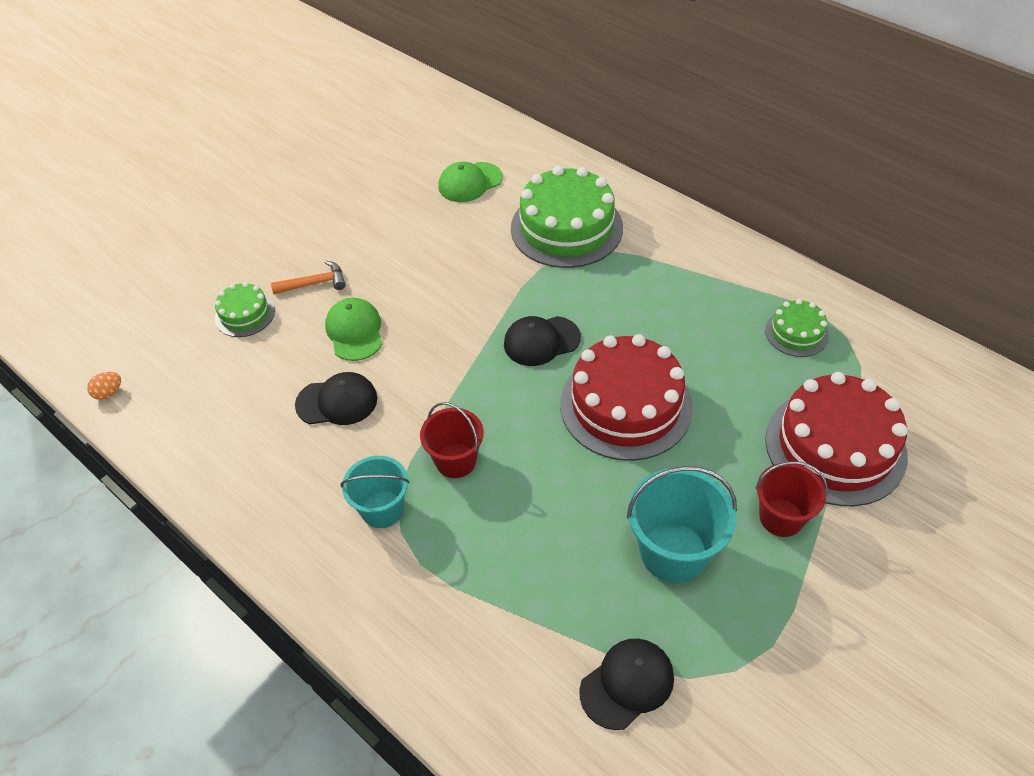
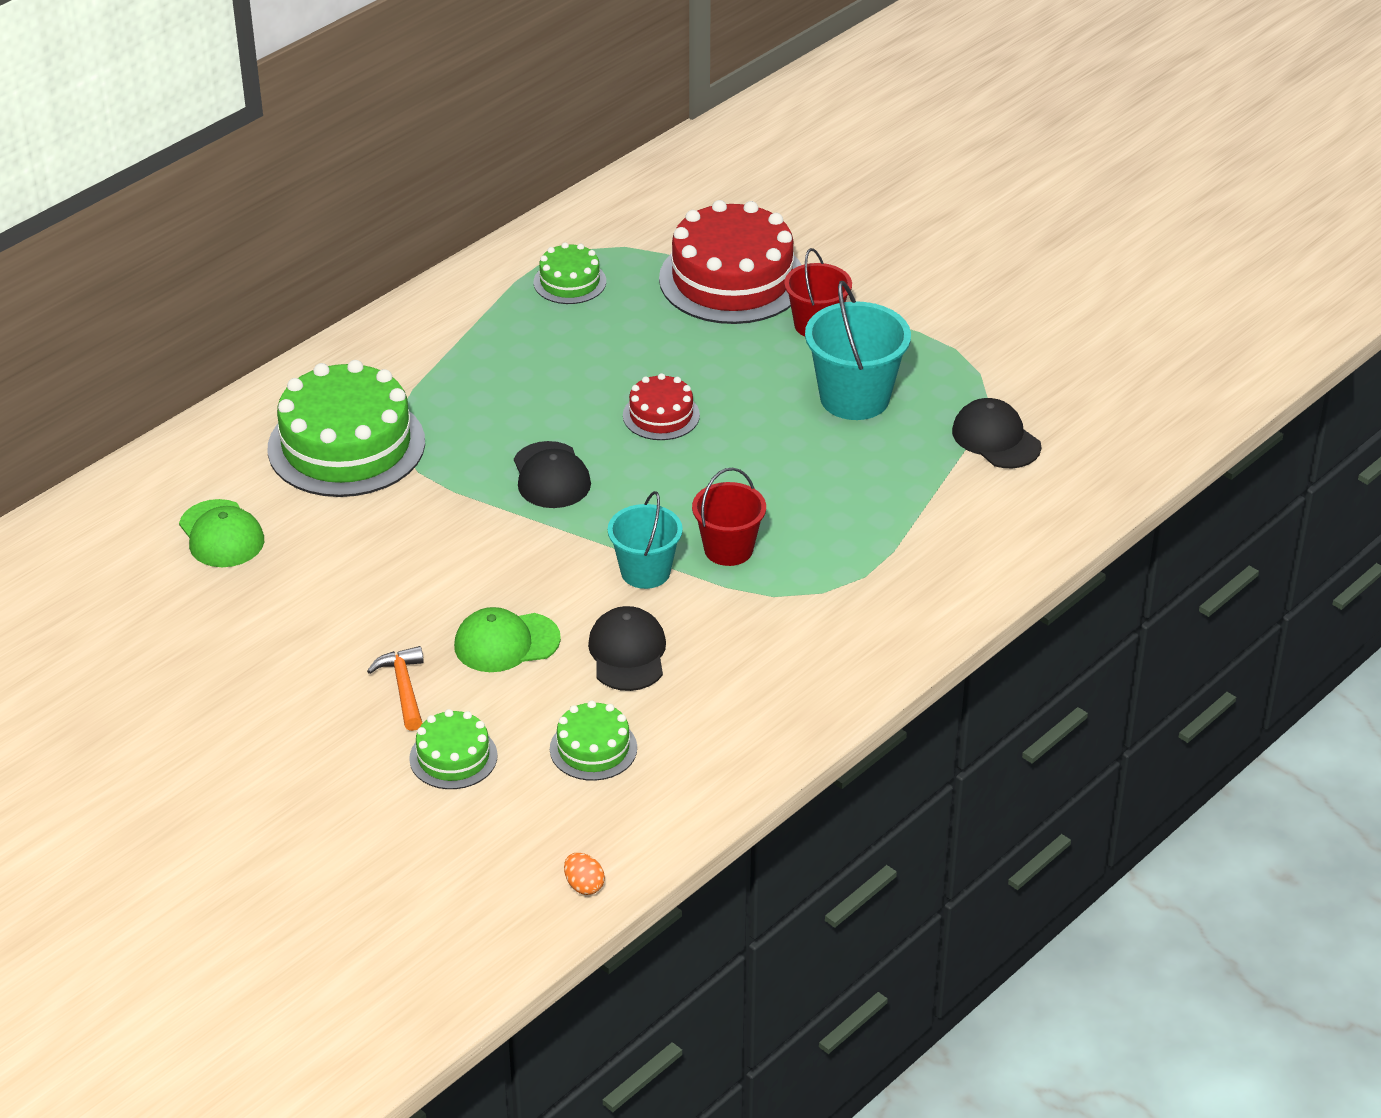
camera: 90 degrees left, 10 degrees down
turquoise bucket [340,456,410,528] -> turquoise bucket moved to [608,491,683,589]
red cake [560,334,693,461] -> red cake [623,373,700,440], size x0.50
none -> green cake [550,700,637,781]

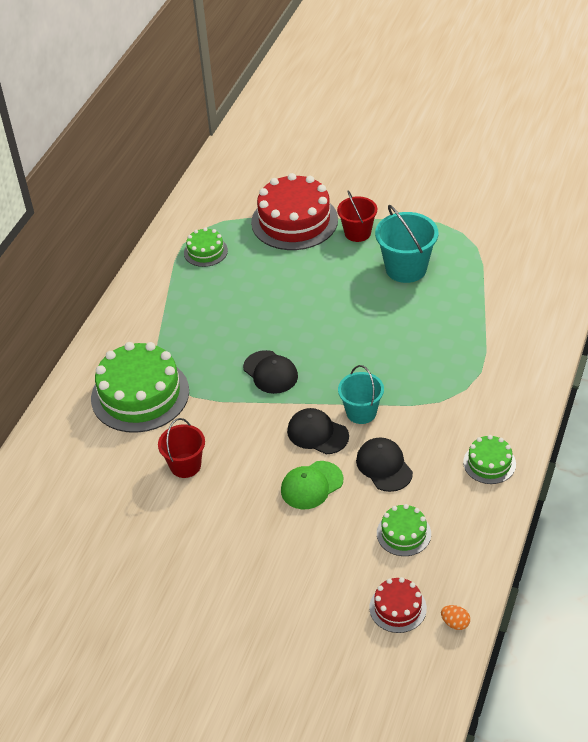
camera: 20 degrees left, 5 degrees up
green cap [179,499,264,567] -> none
orange hammer [367,646,424,731] -> none
green cake [409,709,498,789] -> green cake moved to [463,435,516,484]
red cake [623,373,700,440] -> red cake moved to [369,577,427,633]
red bucket [692,468,766,566] -> red bucket moved to [158,418,205,478]
black cap [952,398,1041,468] -> black cap moved to [287,408,349,454]

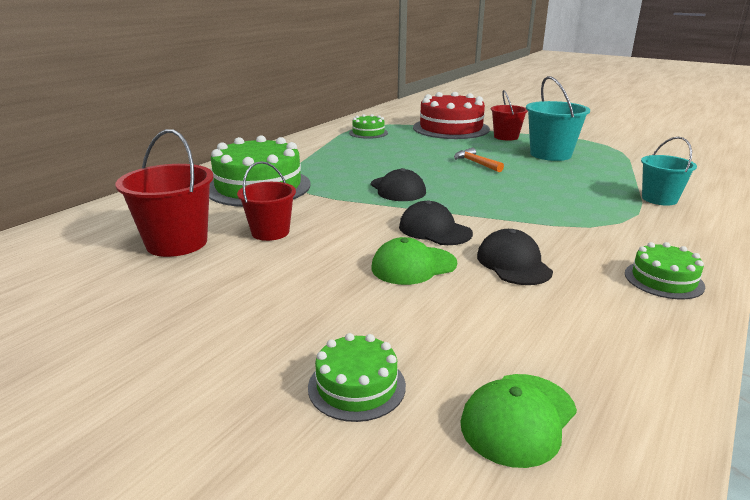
camera: 10 degrees right, 20 degrees down
turquoise bucket [338,365,384,424] -> turquoise bucket moved to [641,137,697,206]
red cake [369,577,427,633] -> green cap [460,374,577,468]
green cake [377,504,431,556] -> green cake moved to [308,333,406,422]
orange egg [441,605,470,630] -> none
none -> red bucket [115,129,214,257]
none -> orange hammer [454,148,504,172]

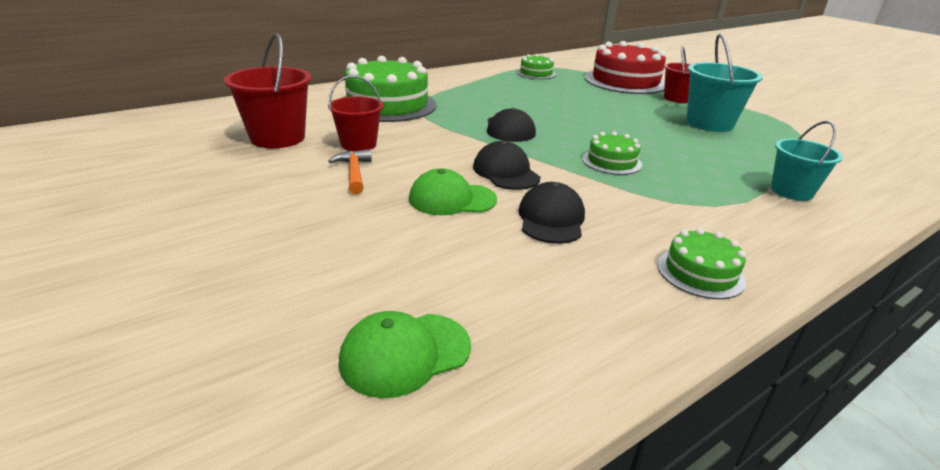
camera: 20 degrees right, 5 degrees up
green cake [308,333,406,422] -> green cake moved to [582,132,642,175]
orange hammer [454,148,504,172] -> orange hammer moved to [328,149,372,194]

